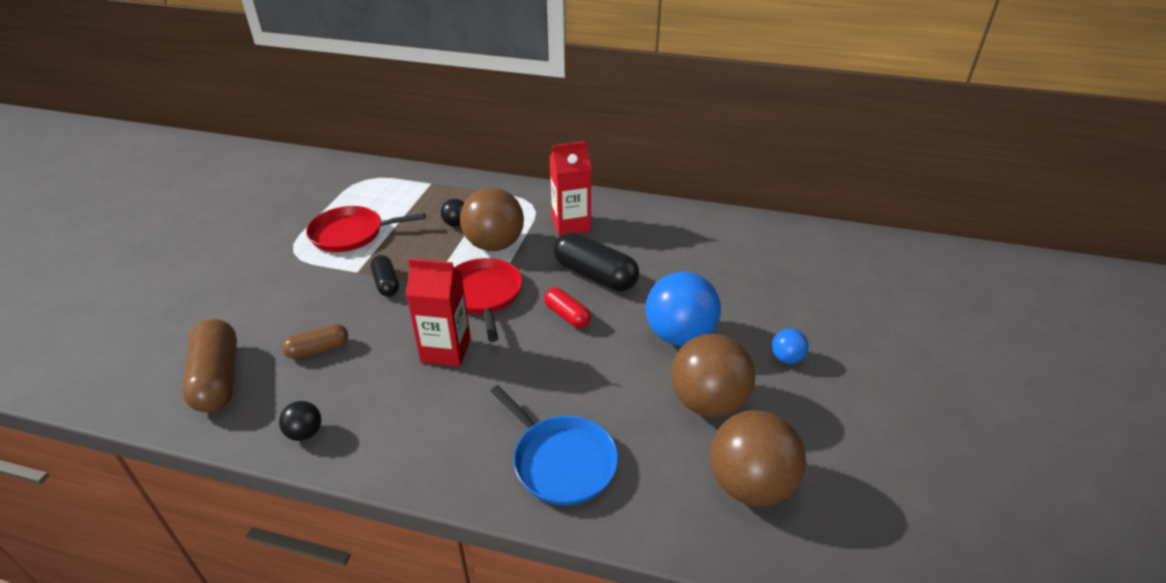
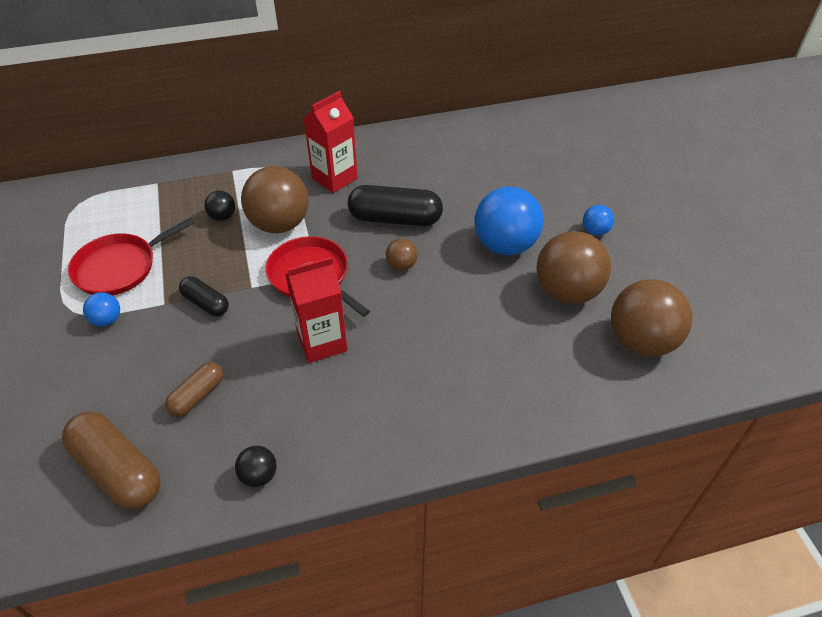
camera: 30 degrees left, 10 degrees up
blue pan [491,385,618,506] -> none
red capsule [544,288,591,328] -> brown ball [386,239,418,271]
none -> blue ball [83,292,120,327]

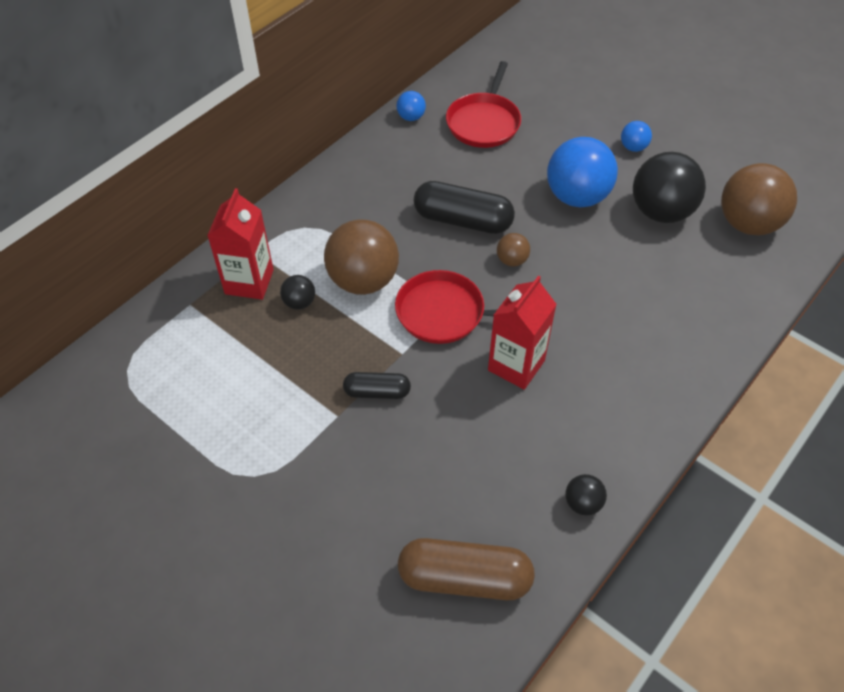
camera: 35 degrees left, 5 degrees up
red pan [68,217,195,296] -> red pan moved to [446,61,521,148]
blue ball [83,292,120,327] -> blue ball moved to [396,91,426,121]
brown capsule [165,362,223,416] -> none
red carton [304,91,358,193] -> red carton moved to [207,188,274,300]
black capsule [348,185,443,226] -> black capsule turned 45 degrees clockwise [414,181,515,234]
brown ball [537,231,611,304] -> black ball [633,152,706,223]

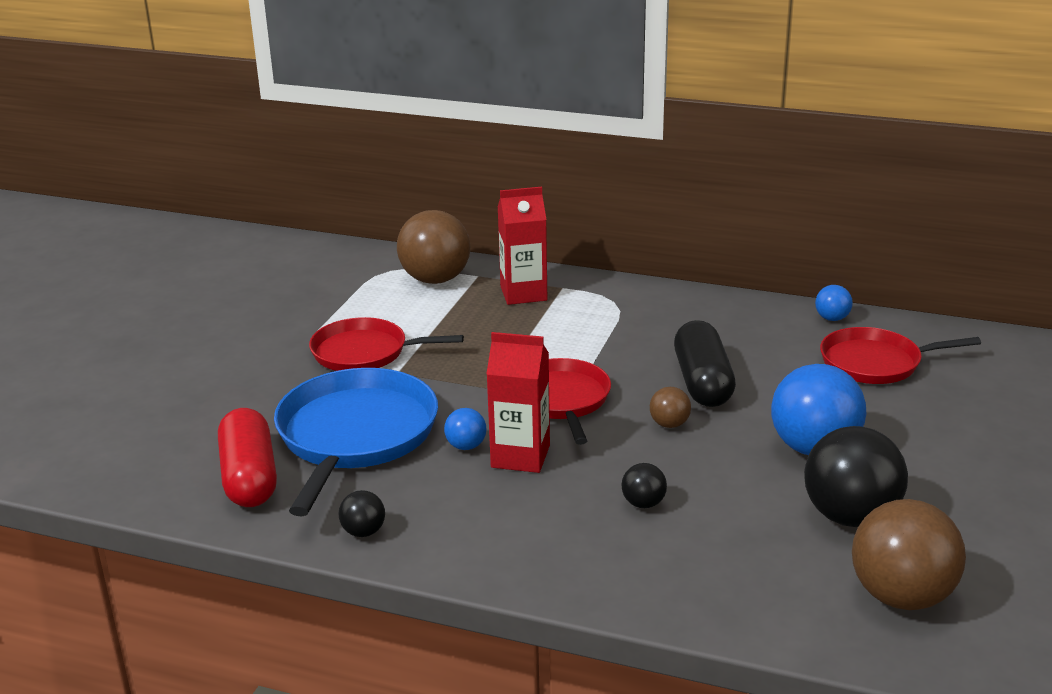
camera: 70 degrees right, 25 degrees down
black ball [280,275,315,310] -> black ball moved to [621,463,667,508]
brown ball [324,220,399,295] -> brown ball moved to [397,210,471,284]
black capsule [343,372,411,399] -> none
brown capsule [398,538,535,600] -> red capsule [218,408,277,507]
blue ball [621,121,652,152] -> blue ball moved to [444,408,486,450]
none -> blue pan [274,368,438,516]
none -> red pan [309,317,464,371]

